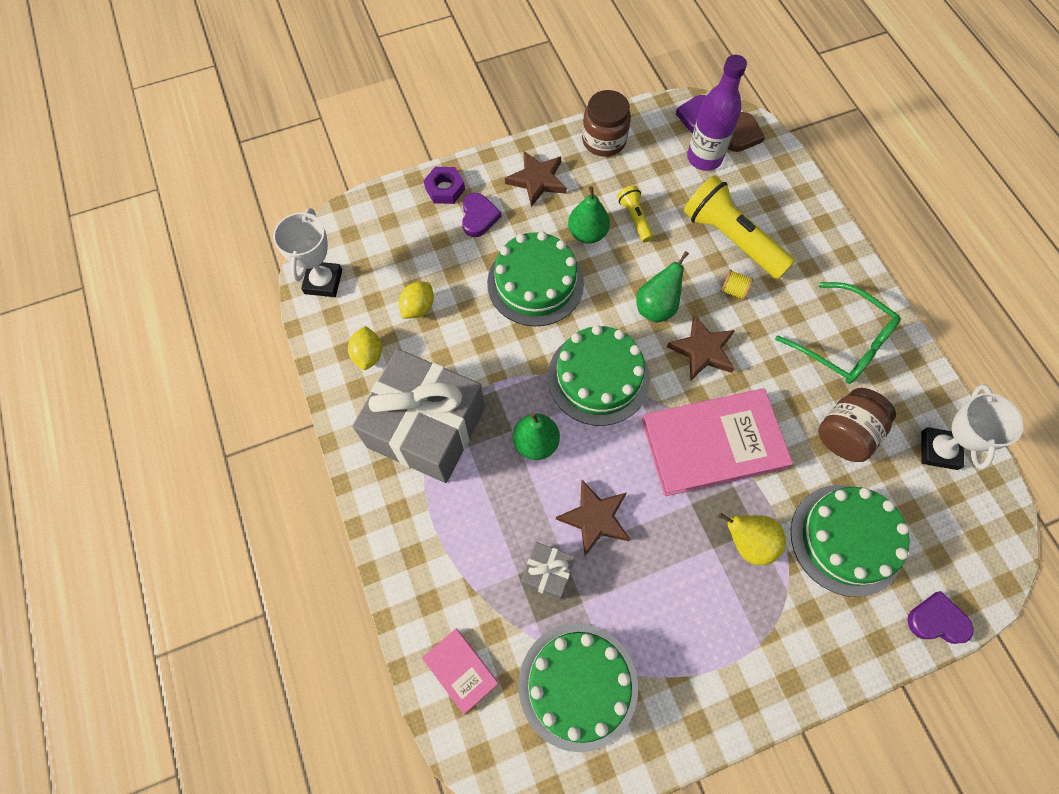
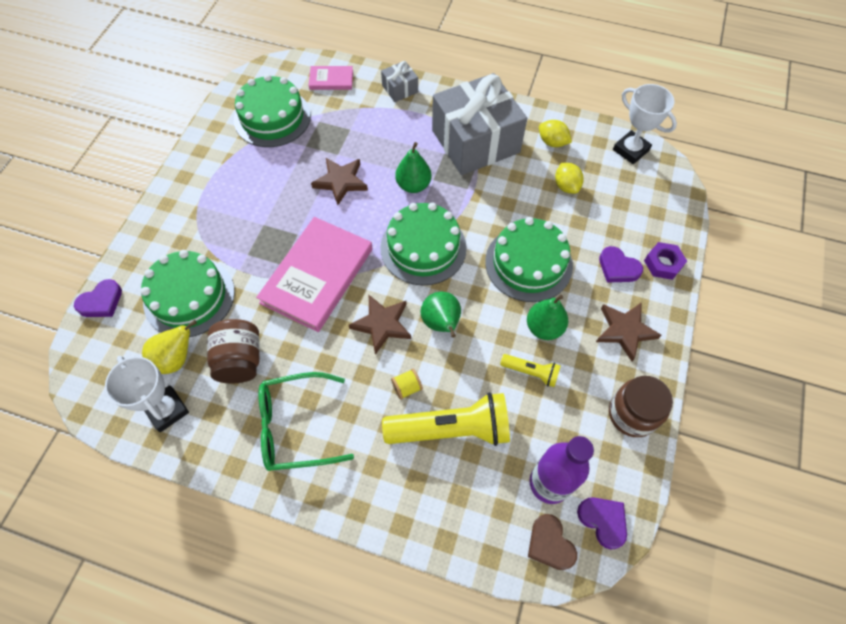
camera: 130 degrees right, 5 degrees down
grey gift [521,542,575,600] -> grey gift moved to [381,61,418,102]
yellow pear [718,513,786,565] -> yellow pear moved to [142,320,197,374]

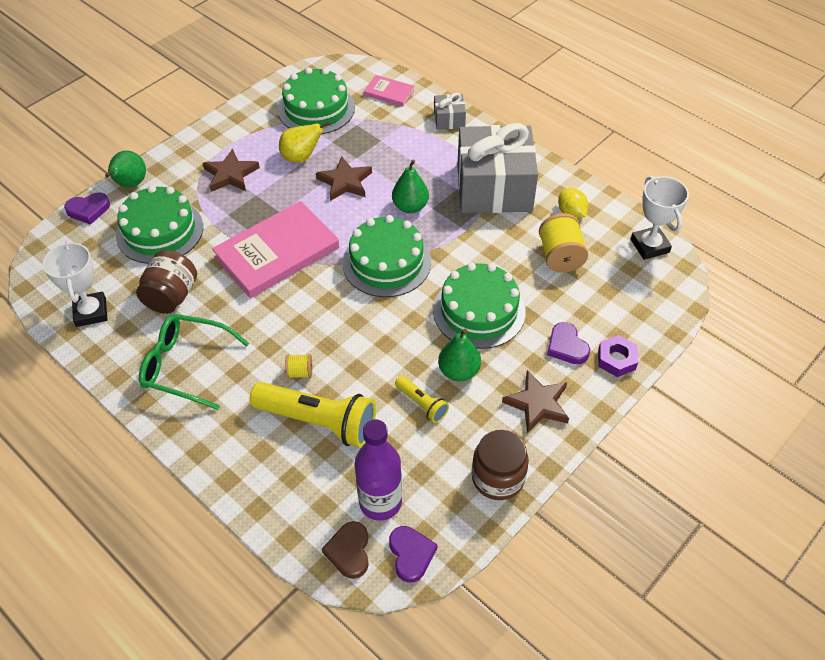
camera: 25 degrees right, 10 degrees down
yellow pear [142,320,197,374] -> yellow pear moved to [279,122,331,163]
brown star [349,295,411,355] -> brown star moved to [203,149,260,192]
green pear [421,292,461,338] -> green pear moved to [105,151,146,187]
yellow lemon [555,163,584,194] -> yellow spool [539,213,588,273]

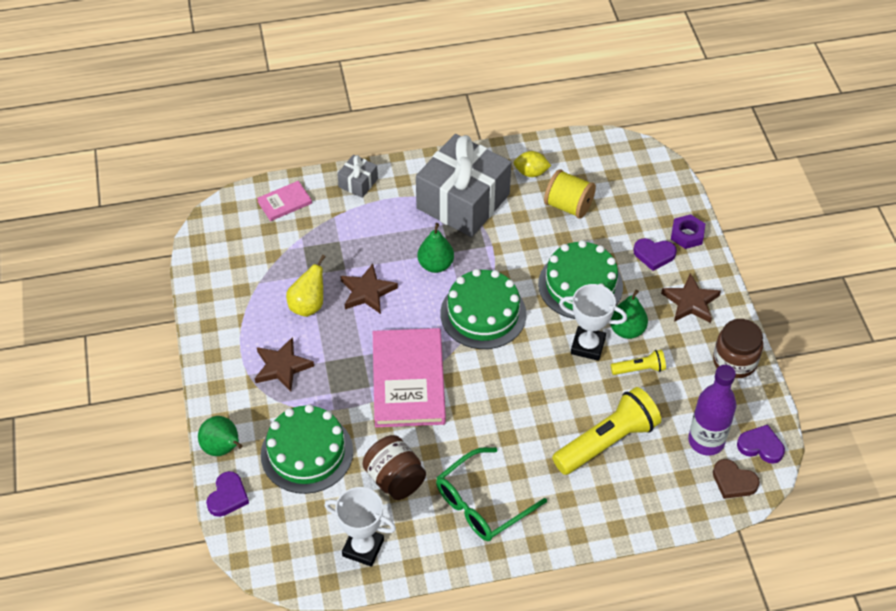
camera: 55 degrees left, 0 degrees up
green cake [278,67,355,134] -> none
yellow spool [285,354,312,378] -> none
white trophy [631,176,689,260] -> white trophy moved to [559,284,627,361]

